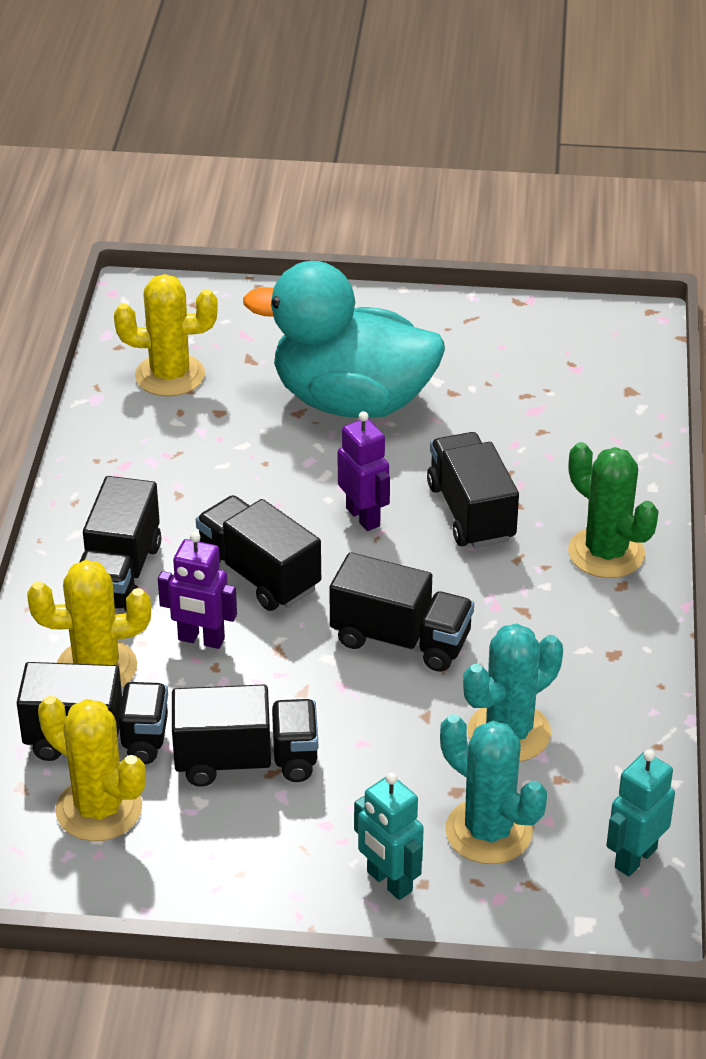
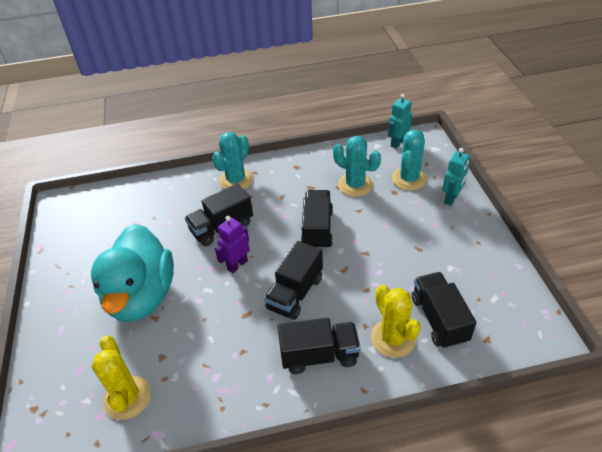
camera: 105 degrees left, 5 degrees up
yellow cactus [38,696,145,841] -> none
purple robot [158,532,237,649] -> none
black truck [172,684,318,787] -> none
green cactus [568,442,659,578] -> turquoise cactus [212,132,253,189]
turquoise robot [606,749,675,876] -> turquoise robot turned 105 degrees clockwise [388,94,412,149]

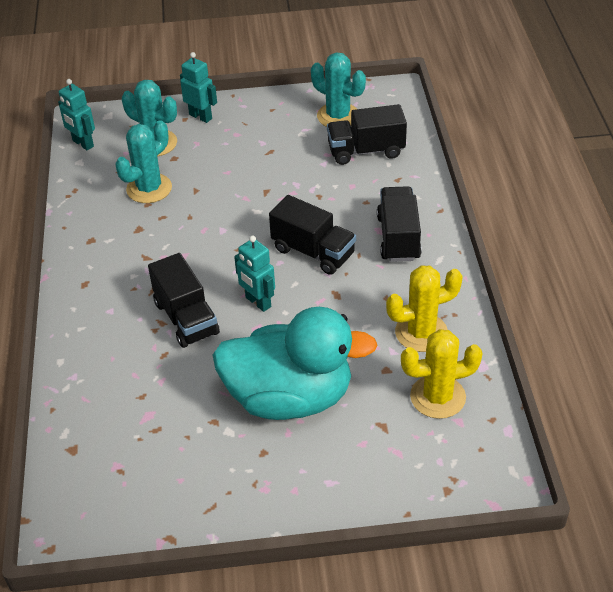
camera: 85 degrees left, 0 degrees up
turquoise cactus [212,132,253,189] -> turquoise cactus moved to [311,52,366,127]
purple robot [215,216,250,273] -> turquoise robot [234,236,275,312]
black truck [301,190,333,250] -> none
yellow cactus [371,285,421,358] -> yellow cactus moved to [386,265,463,352]

